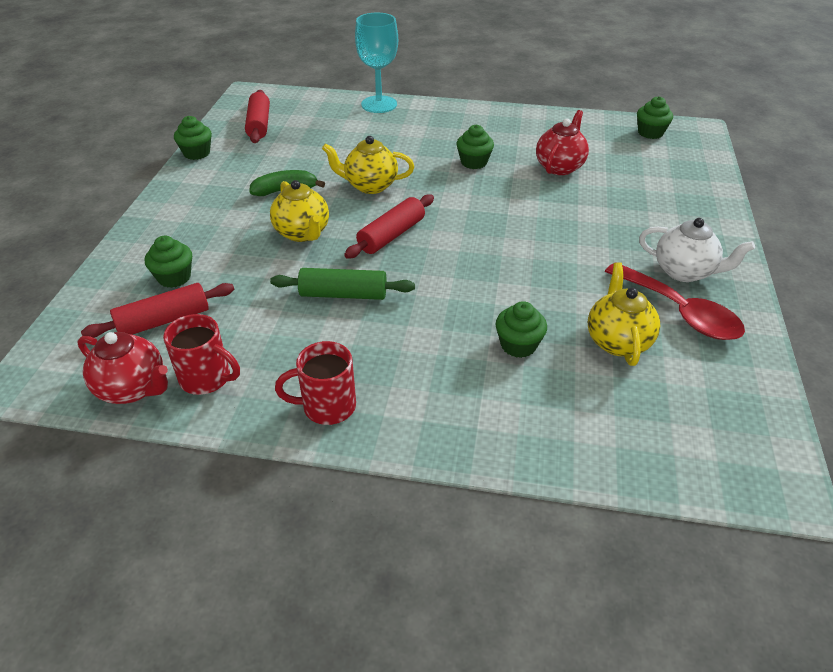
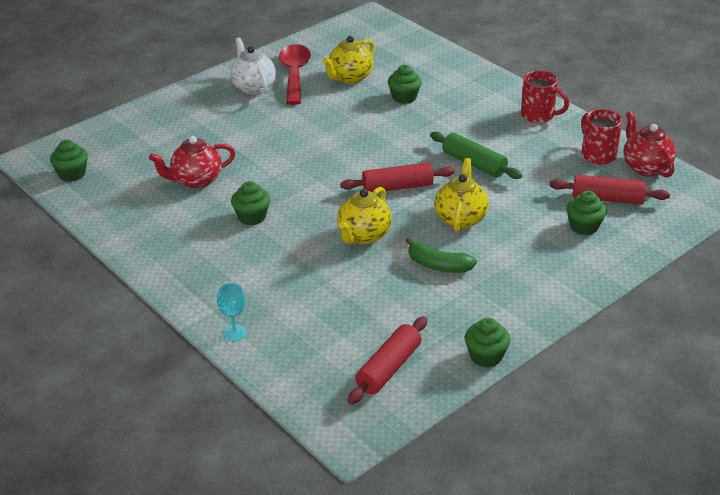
camera: 140 degrees left, 5 degrees down
yellow teapot [322,136,414,194] -> yellow teapot turned 75 degrees clockwise [337,187,392,244]
turquoise goblet [355,13,398,113] -> turquoise goblet [217,283,247,341], size x0.50

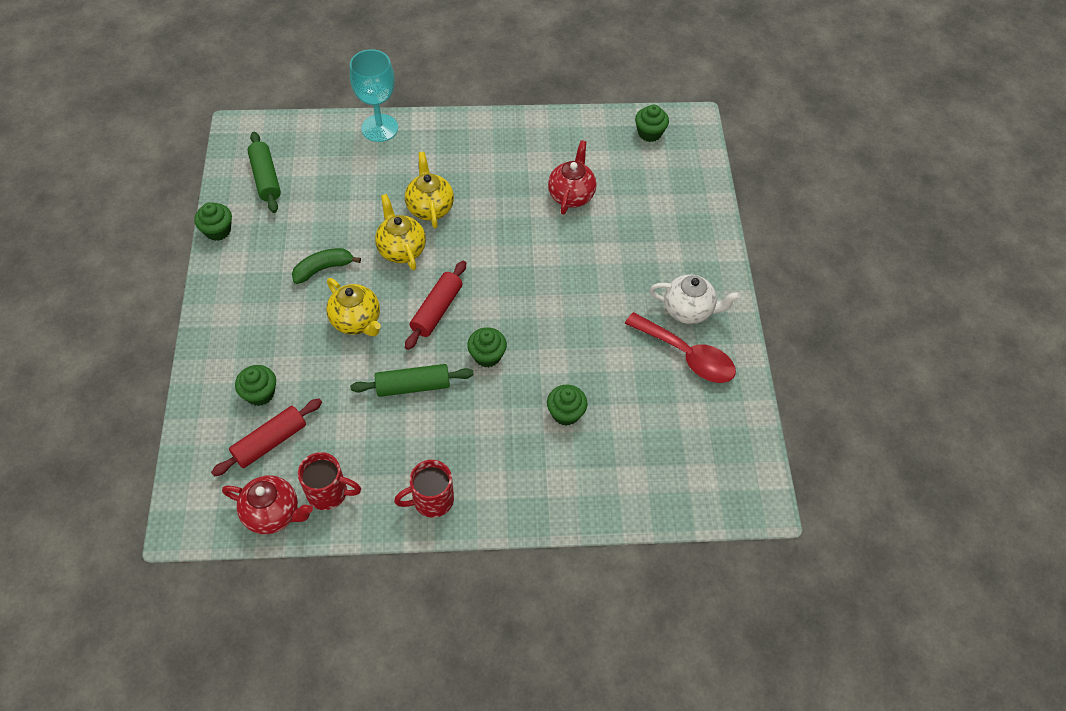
camera: 125 degrees right, 20 degrees up
turquoise goblet [217,283,247,341] -> turquoise goblet [350,49,398,142], size x1.99
green cupcake [231,181,270,225] -> green cupcake moved to [467,327,507,367]
yellow teapot [323,36,375,84] -> yellow teapot moved to [405,152,454,228]
red rolling pin [348,316,427,404] -> green rolling pin [247,132,281,213]

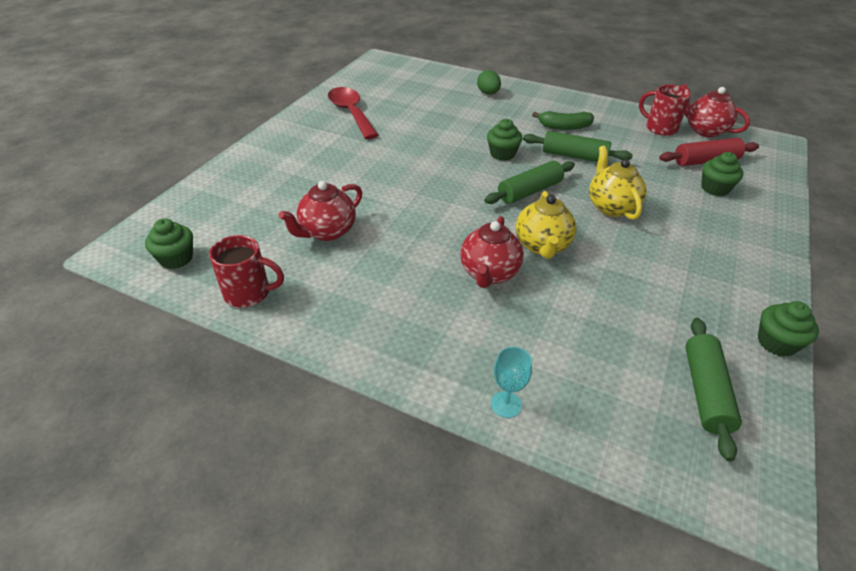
camera: 150 degrees left, 15 degrees down
green banana [292,248,361,284] -> green banana moved to [532,111,594,130]
turquoise goblet [350,49,398,142] -> turquoise goblet [491,347,532,418], size x0.50
red mug [394,460,454,518] -> red mug moved to [209,235,284,308]
yellow teapot [405,152,454,228] -> red teapot [460,216,524,288]
red rolling pin [405,260,466,350] -> green rolling pin [484,161,575,204]
green cupcake [547,385,588,426] -> none
white teapot [649,274,740,324] -> none
none -> green egg [477,70,501,95]

